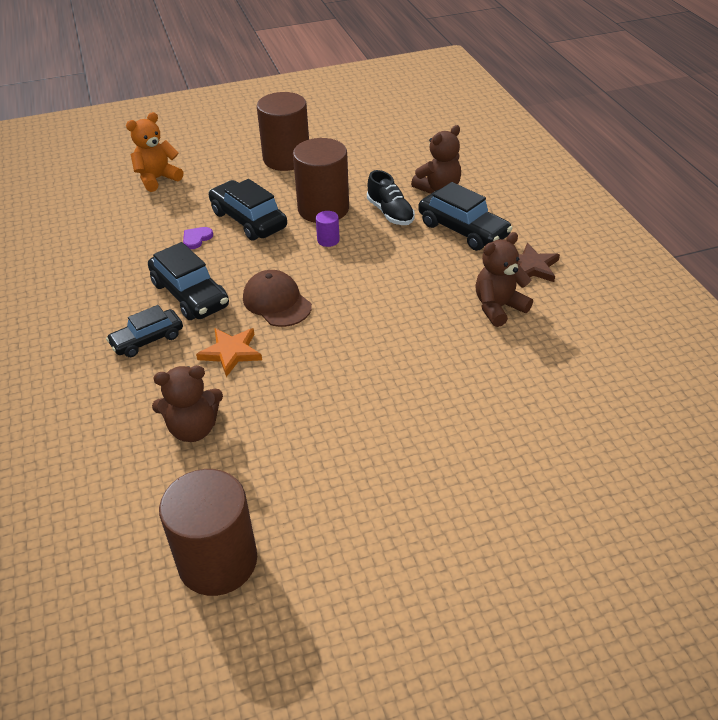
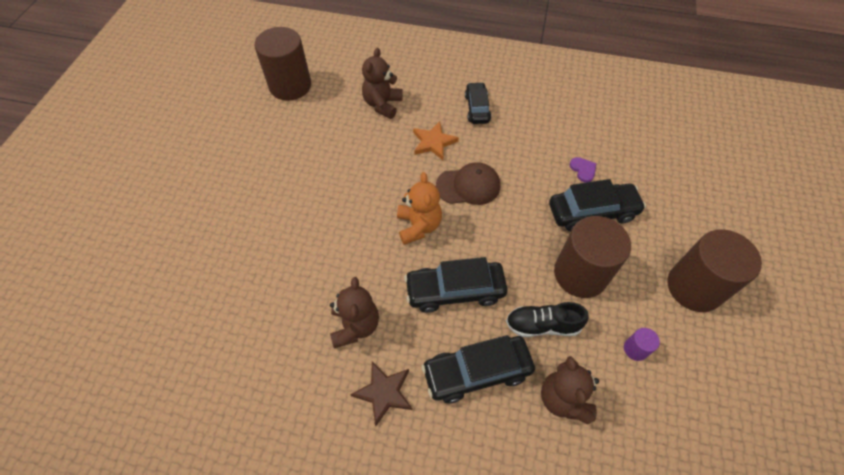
camera: 120 degrees right, 15 degrees up
orange teddy bear [126,112,183,192] -> orange teddy bear moved to [397,172,442,245]
black car [148,242,229,320] -> black car moved to [404,257,507,313]
purple cylinder [316,211,340,247] -> purple cylinder moved to [624,328,660,361]

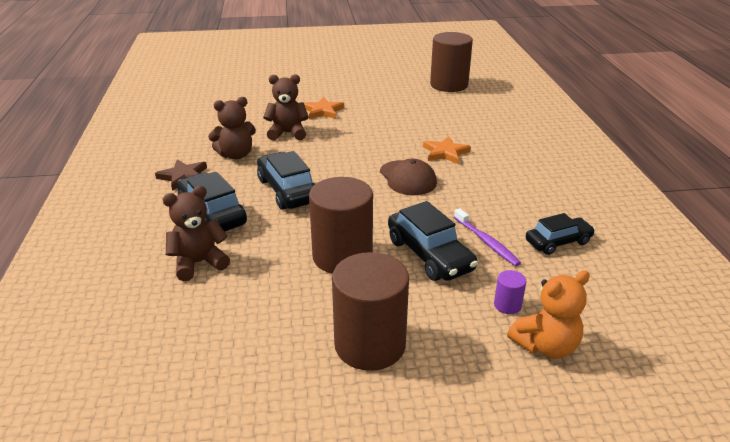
camera: 70 degrees right, 25 degrees down
brown teddy bear [362,48,403,119] -> brown teddy bear moved to [263,74,309,141]
orange teddy bear [397,172,442,245] -> orange teddy bear moved to [507,270,590,359]
black car [465,82,491,124] -> black car moved to [526,213,595,255]
black shoe [506,302,589,337] -> none
purple heart [570,157,597,182] -> purple toothbrush [454,208,521,266]
purple cylinder [624,328,660,361] -> purple cylinder moved to [494,270,526,314]
none -> orange star [304,97,344,119]

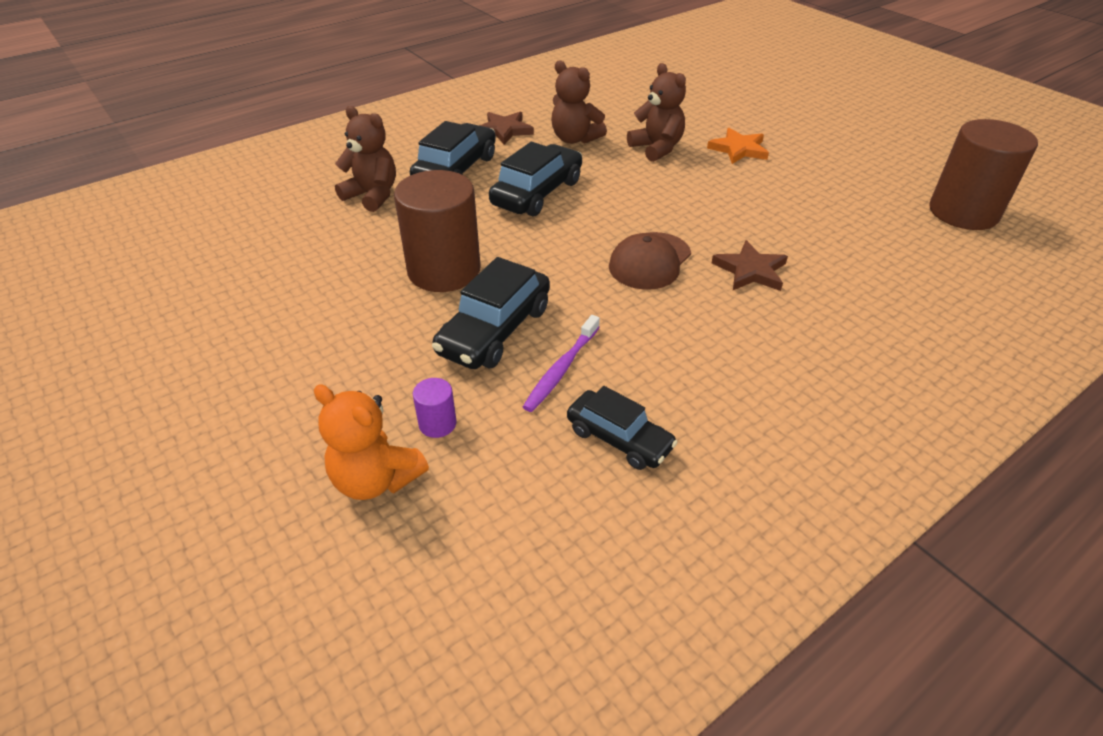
camera: 60 degrees right, 10 degrees up
brown cylinder [332,252,409,371] -> none
orange star [423,136,471,164] -> brown star [712,240,788,291]

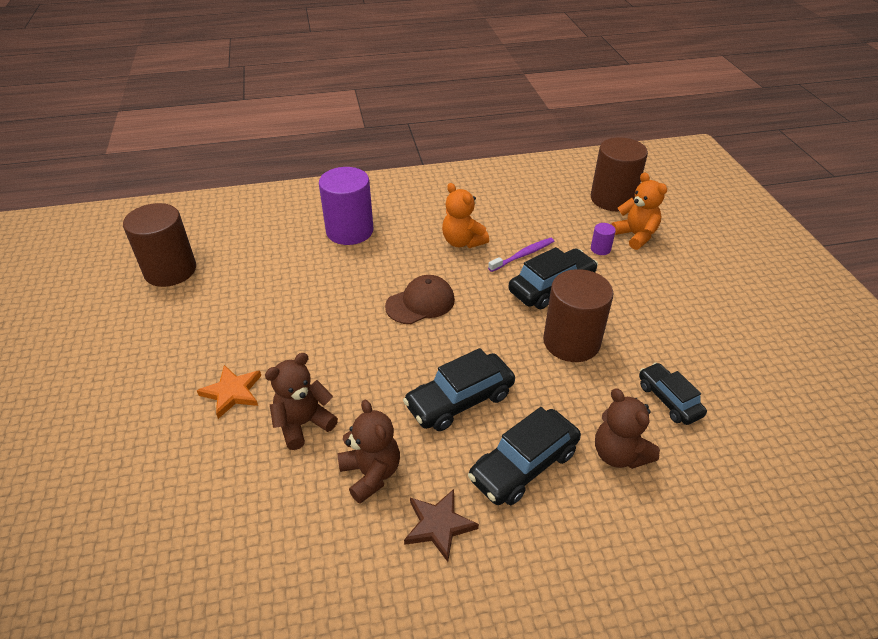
camera: 155 degrees left, 0 degrees up
black car [567,386,678,470] -> black car moved to [639,363,707,425]
brown teddy bear [627,63,686,162] -> brown teddy bear turned 60 degrees clockwise [265,353,338,450]
brown star [712,240,788,291] -> none
none -> purple cylinder [319,167,374,245]
none -> orange teddy bear [442,183,489,248]
none -> brown cylinder [591,137,648,211]

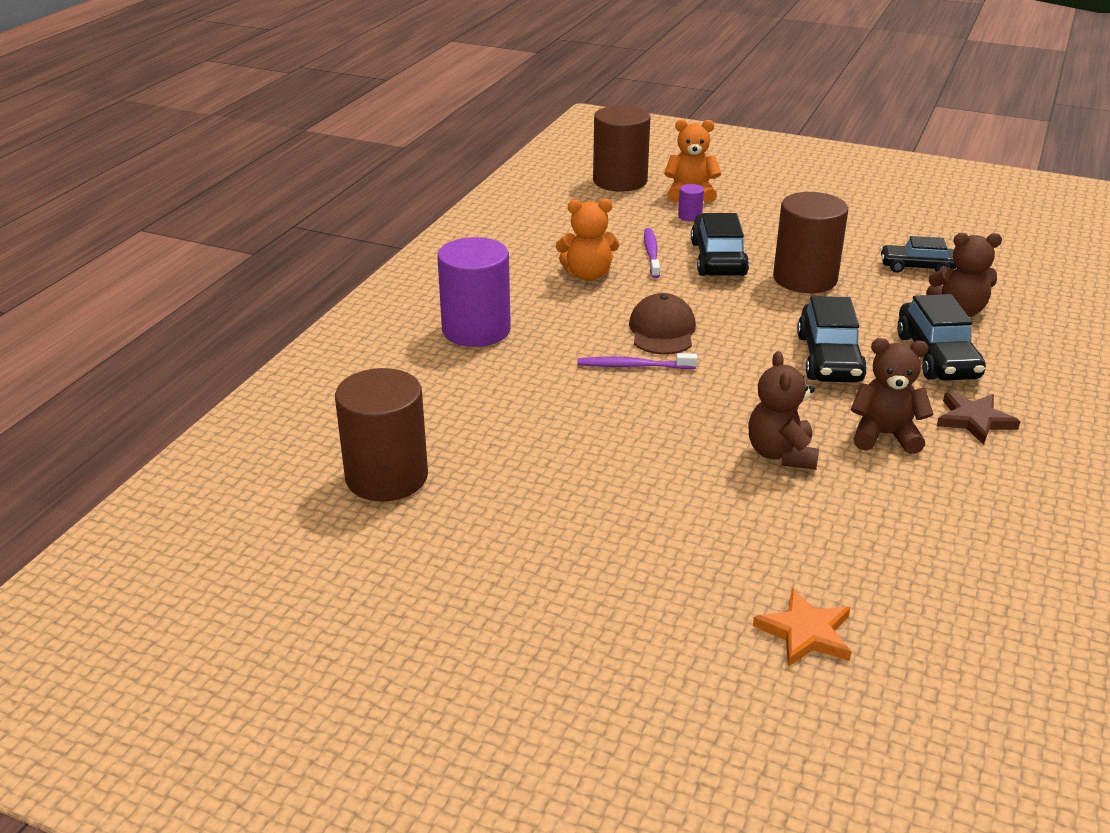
camera: 55 degrees left, 10 degrees down
orange star [197,365,261,419] -> orange star moved to [753,588,851,667]
none -> purple toothbrush [577,353,697,369]

